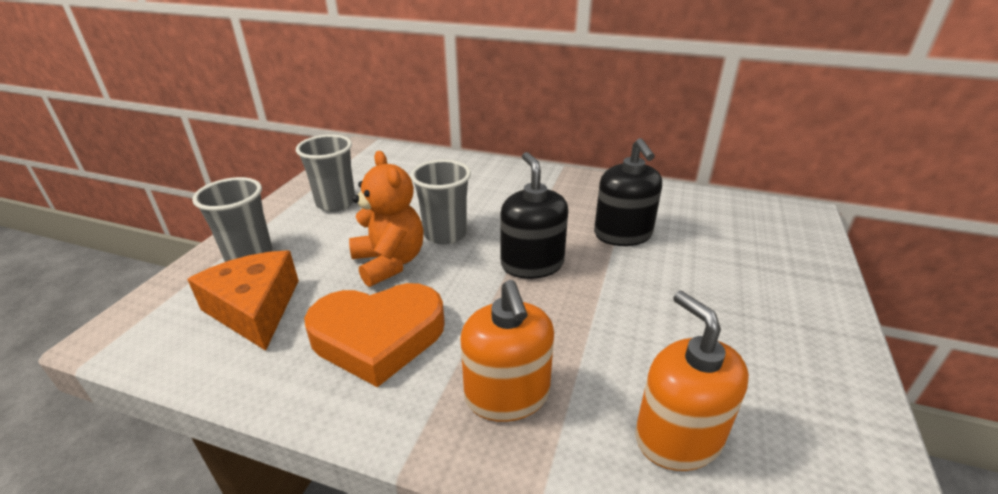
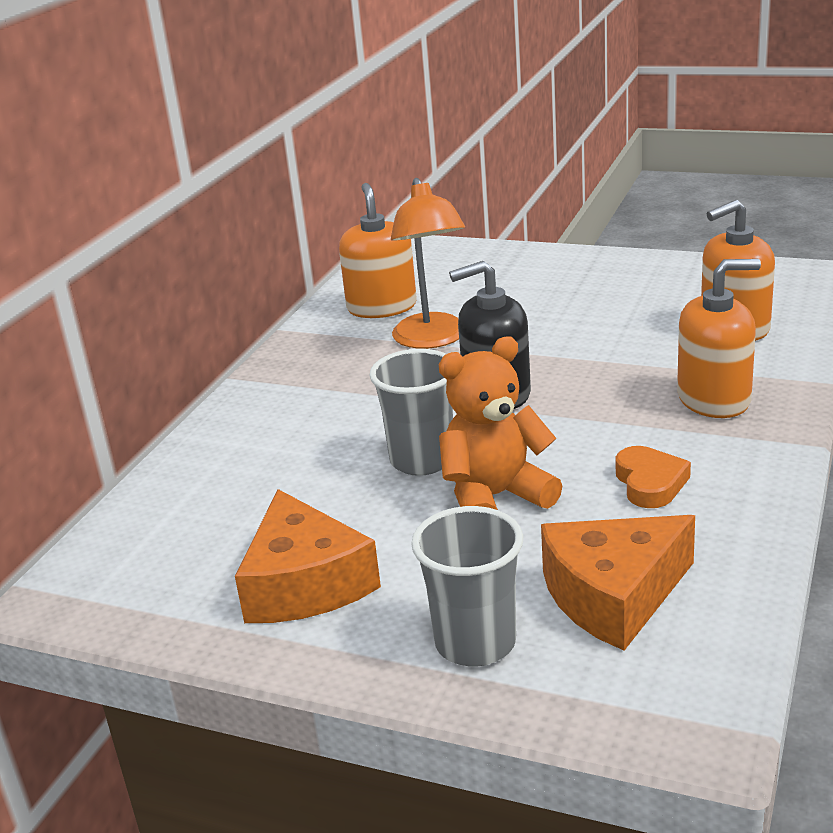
camera: 85 degrees left, 5 degrees down
grey cup [296,134,355,212] -> orange cheese [235,489,381,623]
orange heart [304,283,445,387] -> orange heart [616,446,691,508], size x0.52
black soap dispenser [594,138,662,246] -> orange lamp [391,178,465,349]
none -> orange soap dispenser [339,183,417,318]

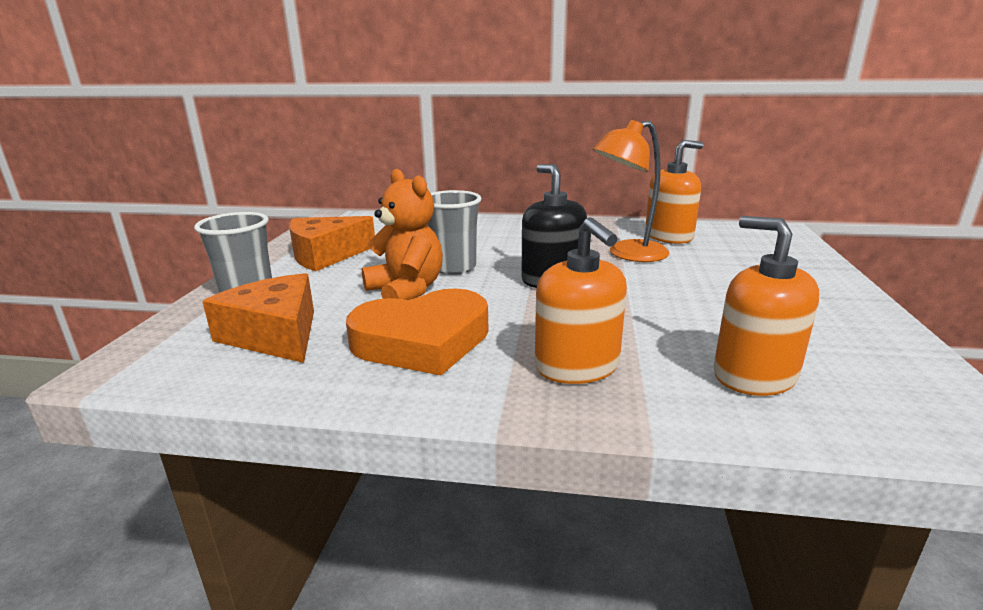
camera: 75 degrees right, 5 degrees down
orange heart [616,446,691,508] -> orange heart [346,288,489,375], size x1.94

